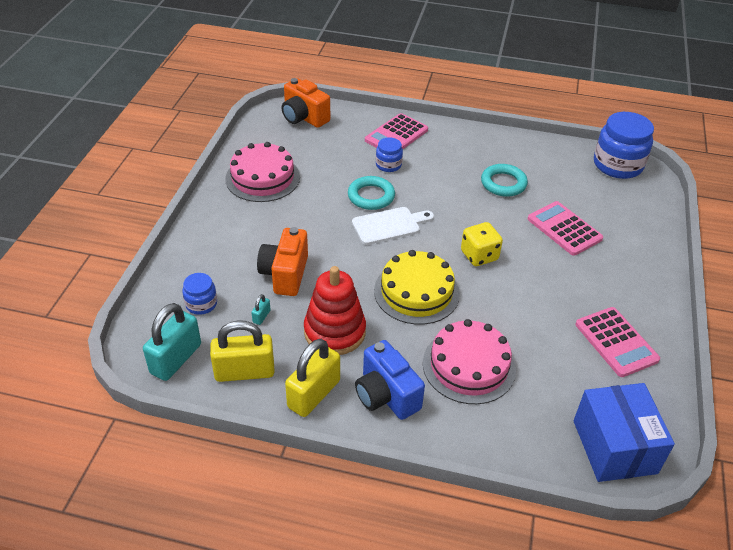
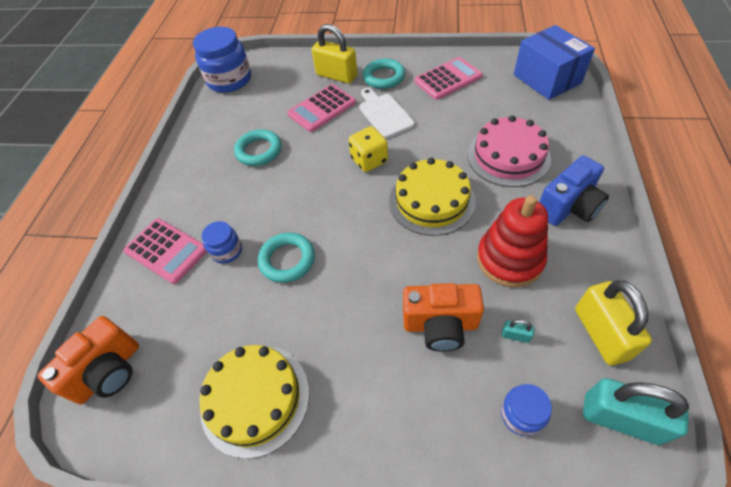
camera: 90 degrees left, 10 degrees up
pink cake [225,142,300,202] -> yellow cake [199,345,309,459]
yellow padlock [285,339,340,417] -> yellow padlock moved to [312,24,358,84]
white cutting board [352,207,434,245] -> white cutting board moved to [359,88,415,138]
blue box [573,383,675,482] -> blue box turned 75 degrees clockwise [514,25,595,100]
none -> turquoise ring [363,59,405,89]

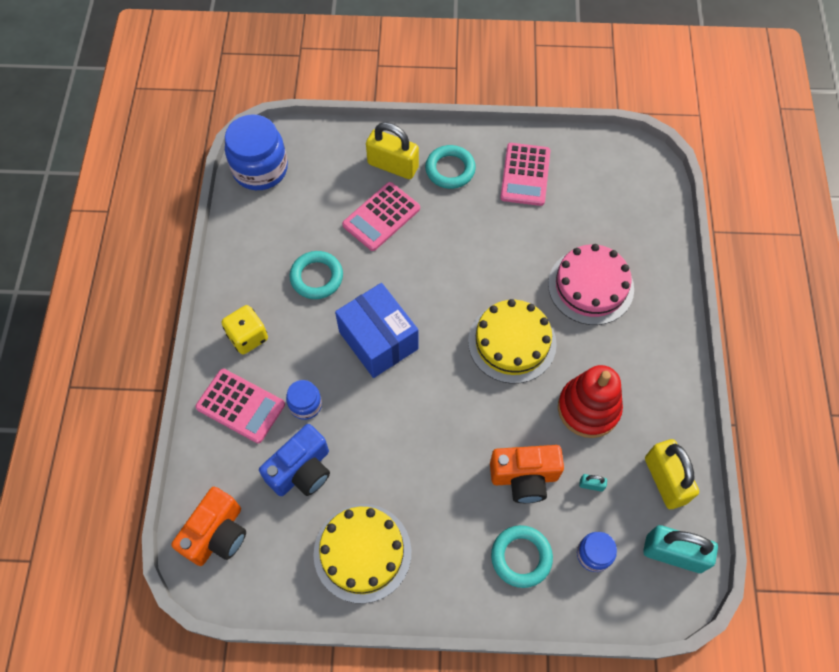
camera: 10 degrees left, 10 degrees up
turquoise ring [258,232,315,283] -> turquoise ring moved to [491,525,553,588]
yellow dice [348,126,388,172] -> yellow dice moved to [222,305,268,354]
white cutting board [359,88,415,138] -> none
pink calculator [415,57,482,100] -> pink calculator turned 135 degrees clockwise [500,143,551,206]
blue box [514,25,595,100] -> blue box moved to [335,283,418,378]
blue camera [539,155,609,226] -> blue camera moved to [259,424,330,496]

